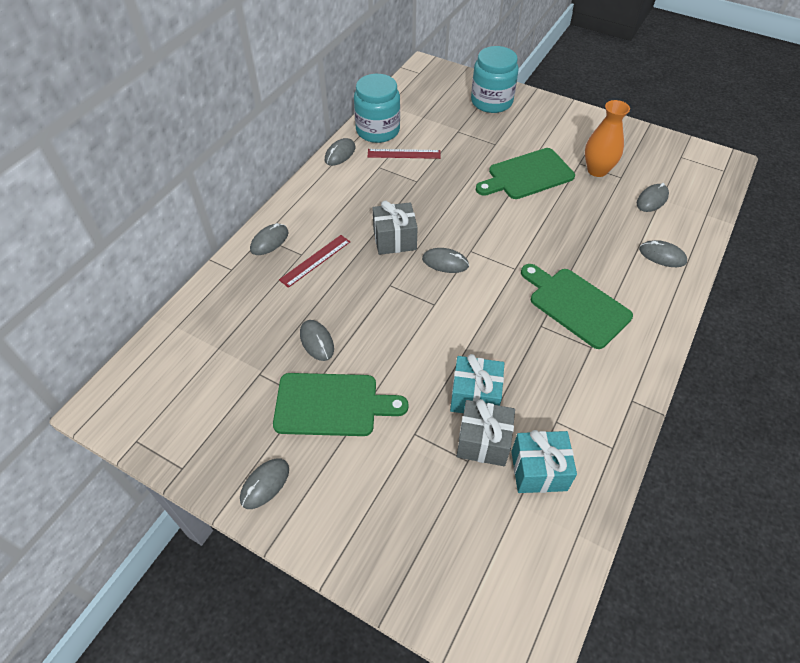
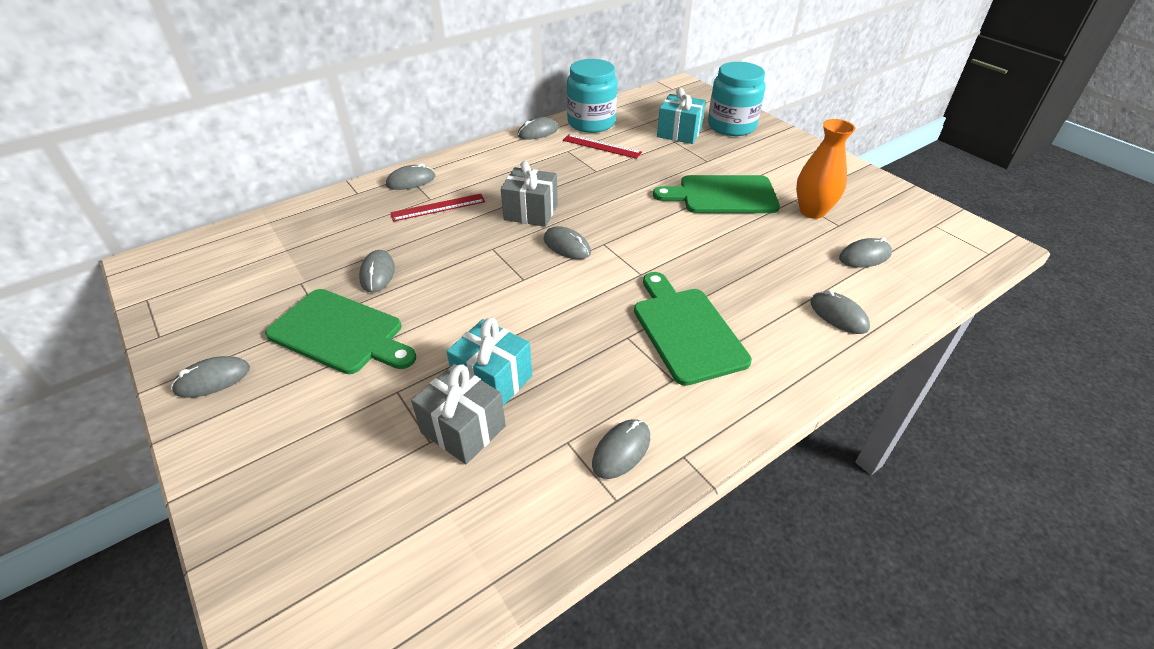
camera: 25 degrees right, 10 degrees down
turquoise gift [511,430,577,493] -> turquoise gift moved to [657,88,706,144]
none -> grey mouse [592,419,650,479]

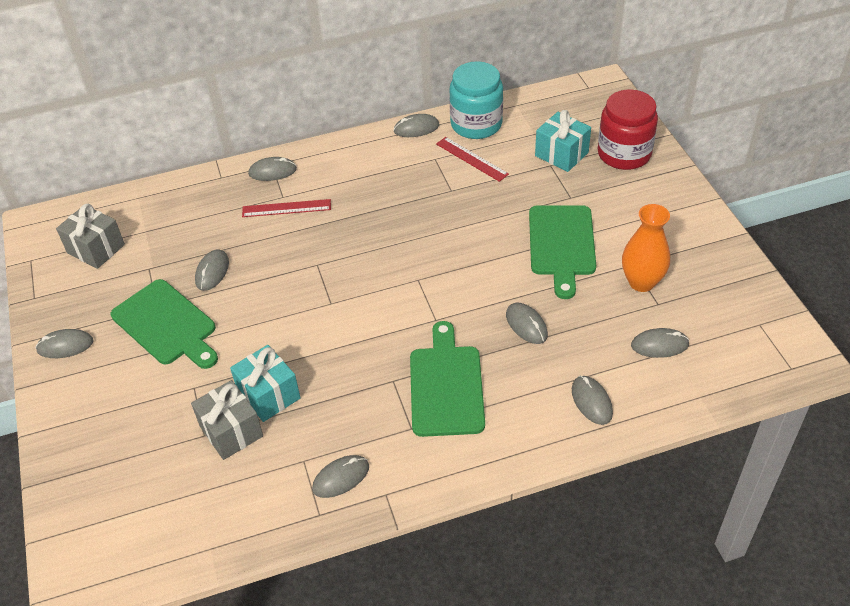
camera: 20 degrees right, 5 degrees up
grey gift [501,161,558,227] -> grey gift moved to [56,204,125,269]
grey mouse [544,226,591,259] -> grey mouse moved to [506,303,548,344]
green cutting board [653,175,780,213] -> green cutting board turned 105 degrees counterclockwise [529,205,596,299]
turquoise jar [708,62,765,136] -> red jar [598,89,658,170]

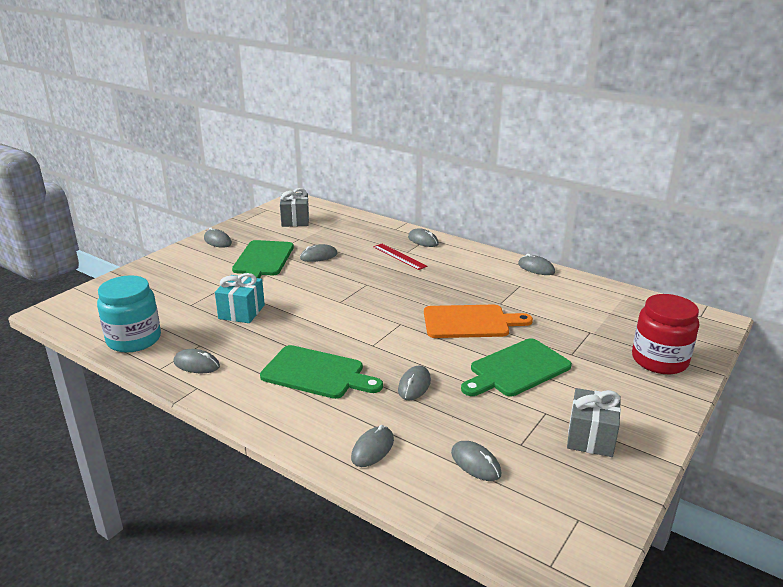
camera: 50 degrees right, 20 degrees down
grey gift [191,380,263,460] -> grey gift moved to [567,388,621,457]
green cutting board [410,321,485,437] -> green cutting board turned 60 degrees clockwise [260,345,383,399]
red ruler [436,137,509,182] -> none
turquoise jar [449,62,503,139] -> turquoise jar moved to [97,275,161,353]
turquoise gift [535,110,591,172] -> none
orange vase [622,204,670,292] -> none
none -> orange cutting board [424,305,533,338]

